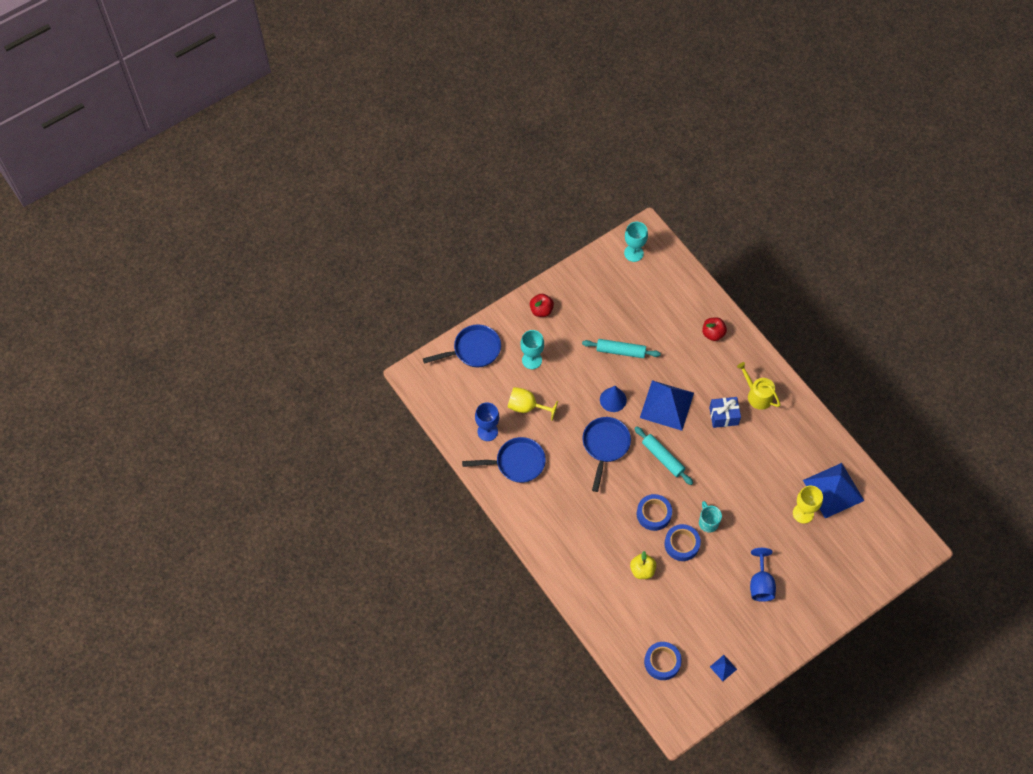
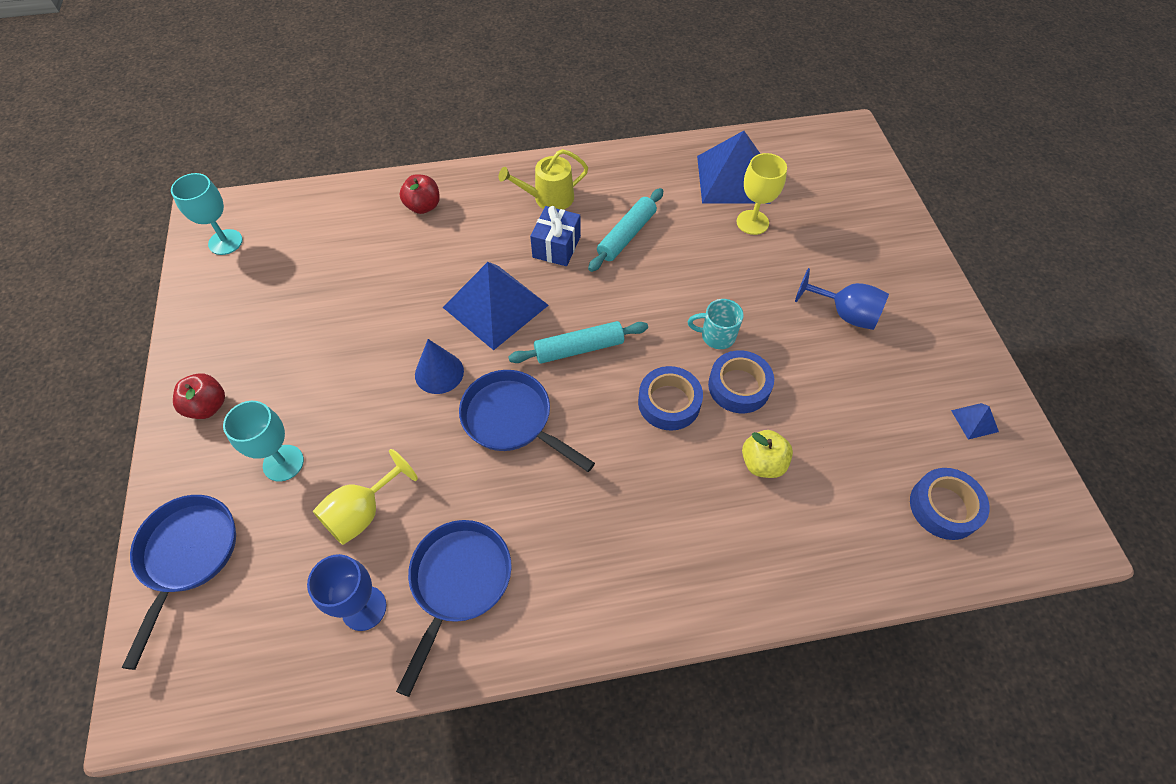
camera: 65 degrees left, 5 degrees down
turquoise rolling pin [582,339,661,358] -> turquoise rolling pin moved to [588,188,663,272]

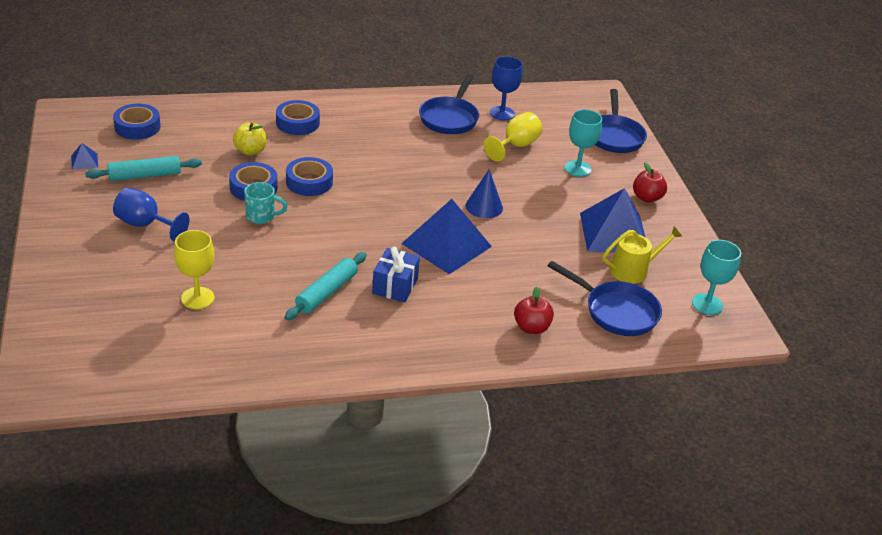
camera: 175 degrees right, 20 degrees down
blue pan [459,370,595,472] -> blue pan moved to [548,261,662,336]
yellow watering can [499,149,588,210] -> yellow watering can moved to [603,226,683,284]
turquoise rolling pin [508,321,648,364] -> turquoise rolling pin moved to [85,156,202,181]
blue pyramid [697,131,771,204] -> blue pyramid moved to [580,188,645,253]
none -> blue tape [276,100,320,135]

